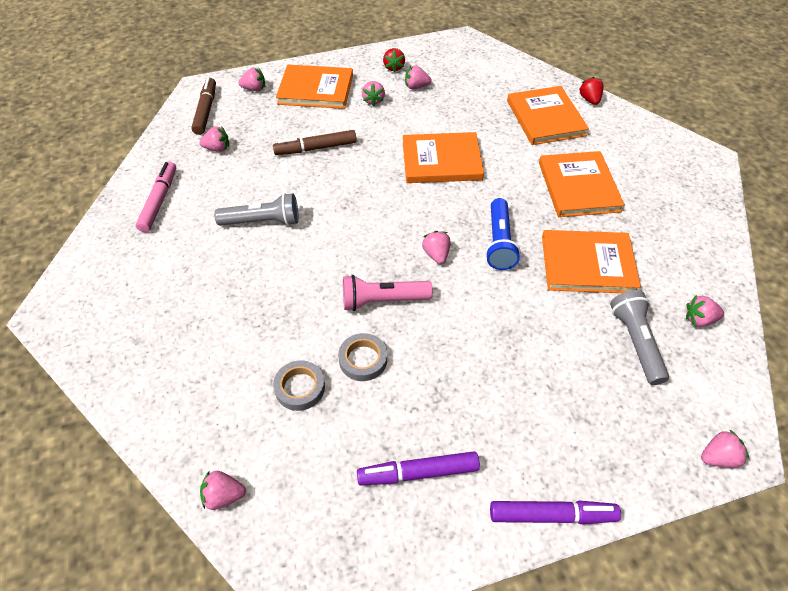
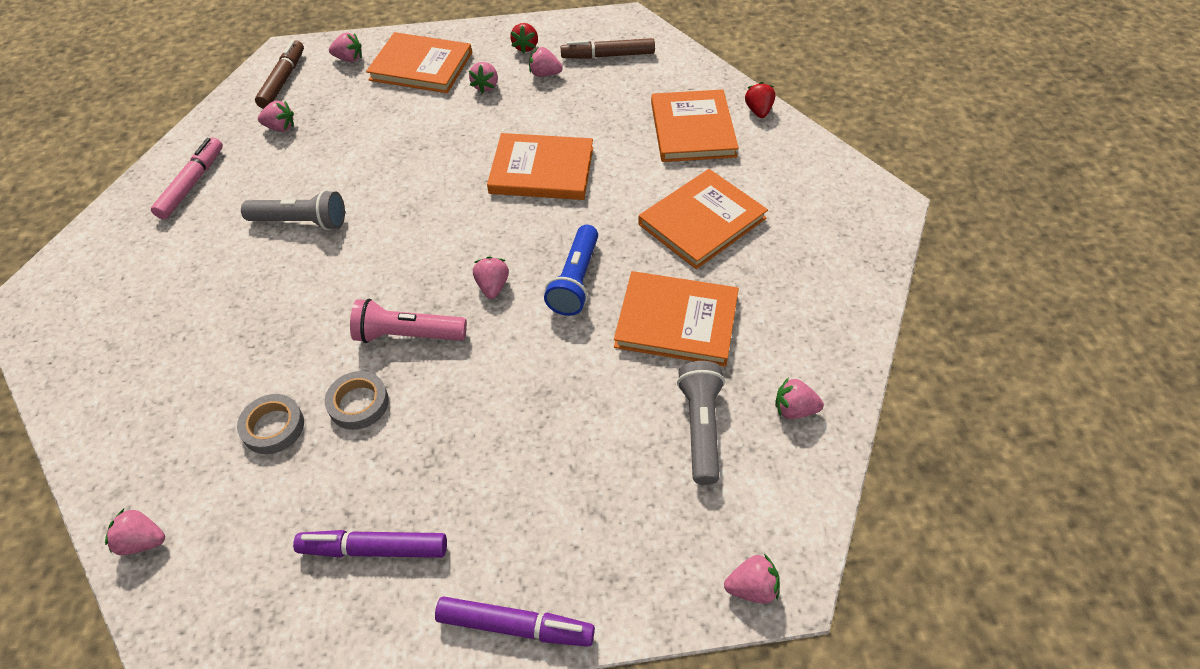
camera: 10 degrees right, 0 degrees up
brown marker [273,130,357,155] -> brown marker moved to [561,38,655,59]
orange book [539,151,625,217] -> orange book turned 45 degrees clockwise [638,169,768,269]

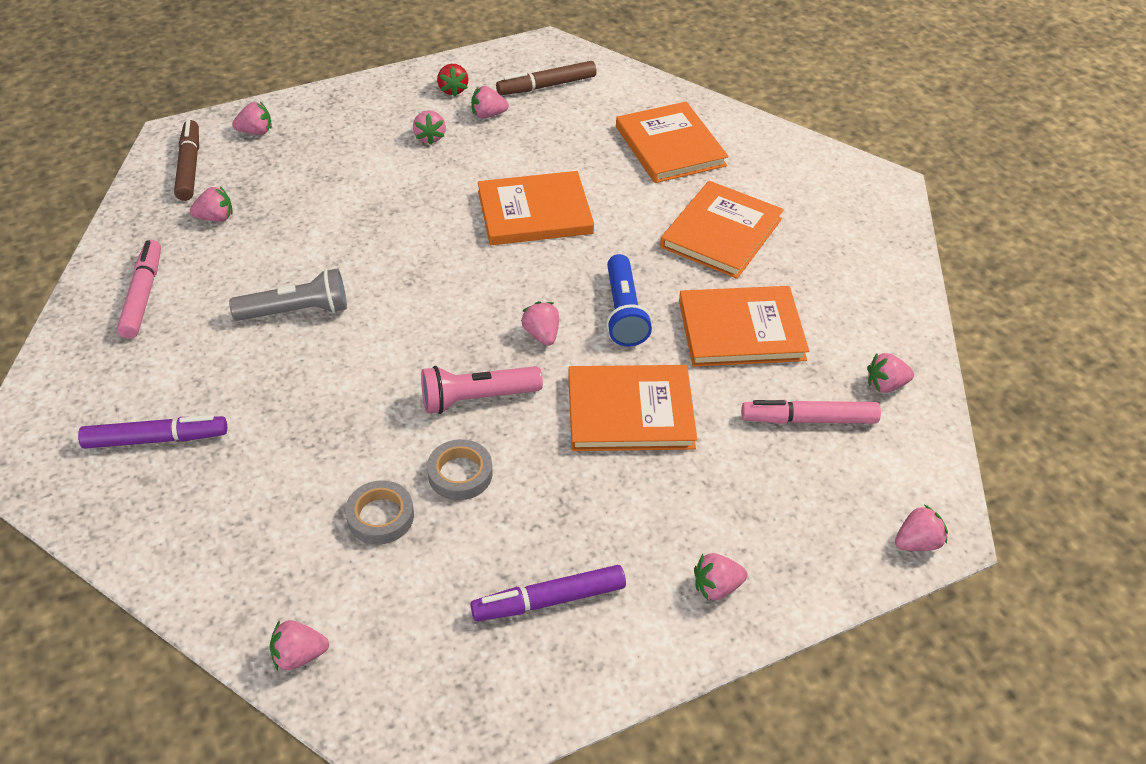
camera: 20 degrees left, 5 degrees down
orange book [366,32,472,93] -> orange book moved to [568,365,697,451]
purple marker [435,596,595,647] -> purple marker moved to [78,415,227,449]
grey flashlight [677,361,725,485] -> pink marker [741,400,881,424]
red strawberry [745,82,775,118] -> none
none -> pink strawberry [694,553,748,600]

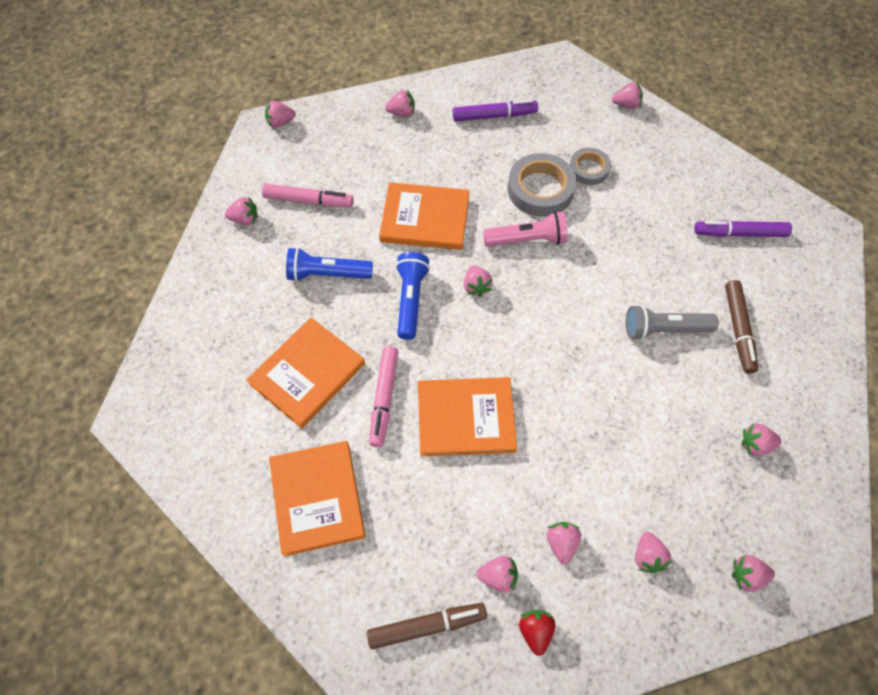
camera: 170 degrees left, 15 degrees up
pink marker [117,240,161,339] -> pink marker moved to [369,346,398,447]
brown marker [174,120,199,201] -> brown marker moved to [725,280,758,374]
grey tape [427,439,493,500] -> grey tape [508,153,577,217], size x1.64
orange book [679,286,809,367] -> blue flashlight [286,247,373,282]
none -> pink strawberry [635,532,672,573]

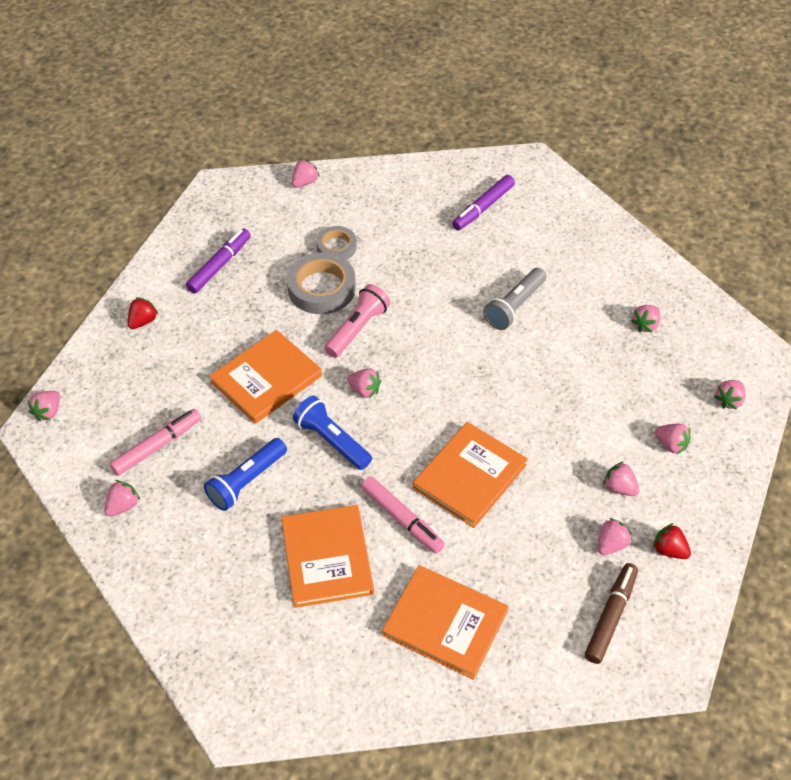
camera: 50 degrees left, 10 degrees down
pink strawberry [385,90,415,116] -> red strawberry [128,297,158,329]
brown marker [725,280,758,374] -> none

